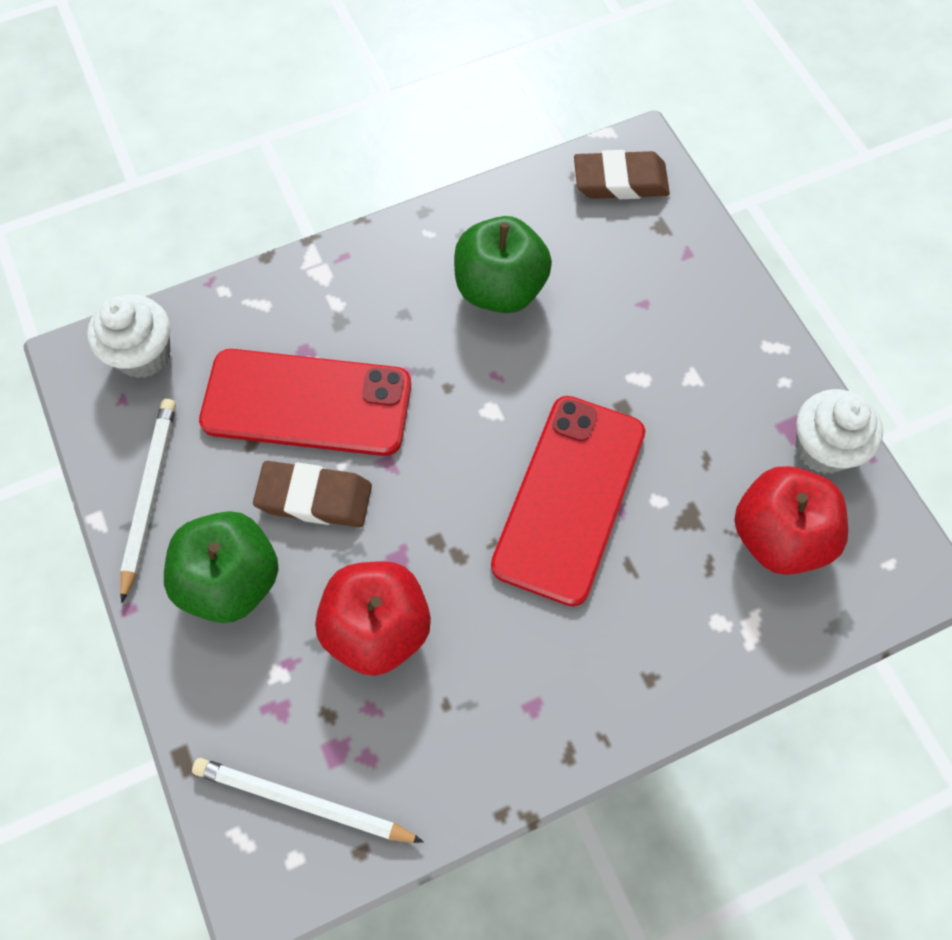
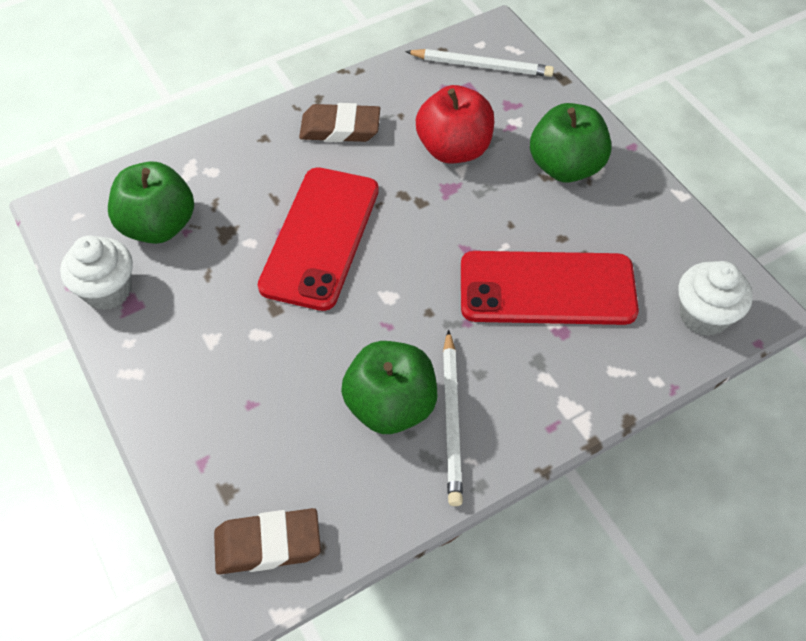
camera: 175 degrees right, 10 degrees down
white pencil [120,399,176,603] -> white pencil moved to [443,330,463,506]
brown eraser [253,461,372,527] -> brown eraser moved to [299,103,380,142]
red apple [734,466,848,575] -> green apple [108,161,194,244]

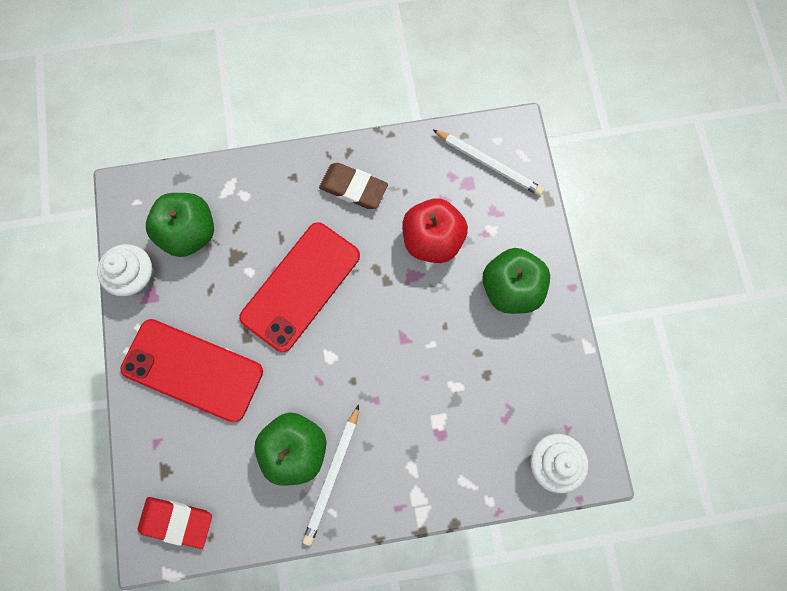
camera: 20 degrees right, 20 degrees up
brown eraser [214,508,321,575] -> red eraser [138,497,212,549]
red phone [461,251,639,325] -> red phone moved to [120,319,263,422]

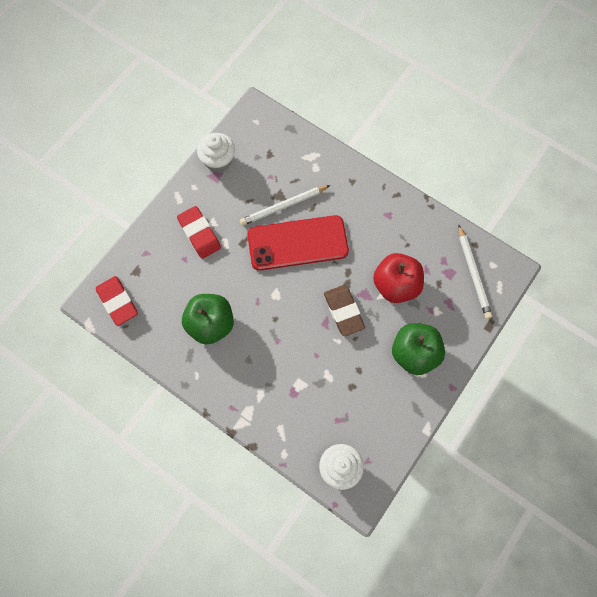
camera: 45 degrees right, 5 degrees down
red phone [120,319,263,422] -> red eraser [177,206,221,259]
green apple [146,193,214,257] -> none
white pencil [303,405,359,546] -> white pencil moved to [240,185,330,226]
brown eraser [319,163,388,209] -> brown eraser moved to [324,285,365,336]

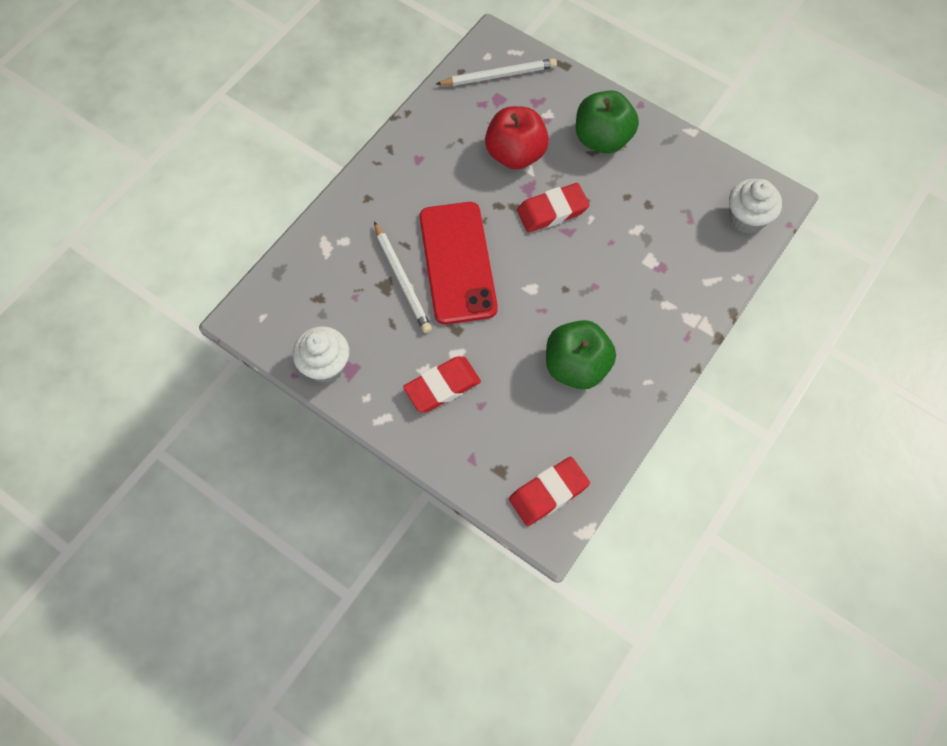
camera: 90 degrees left, 5 degrees down
brown eraser [324,285,365,336] -> red eraser [517,183,590,232]

